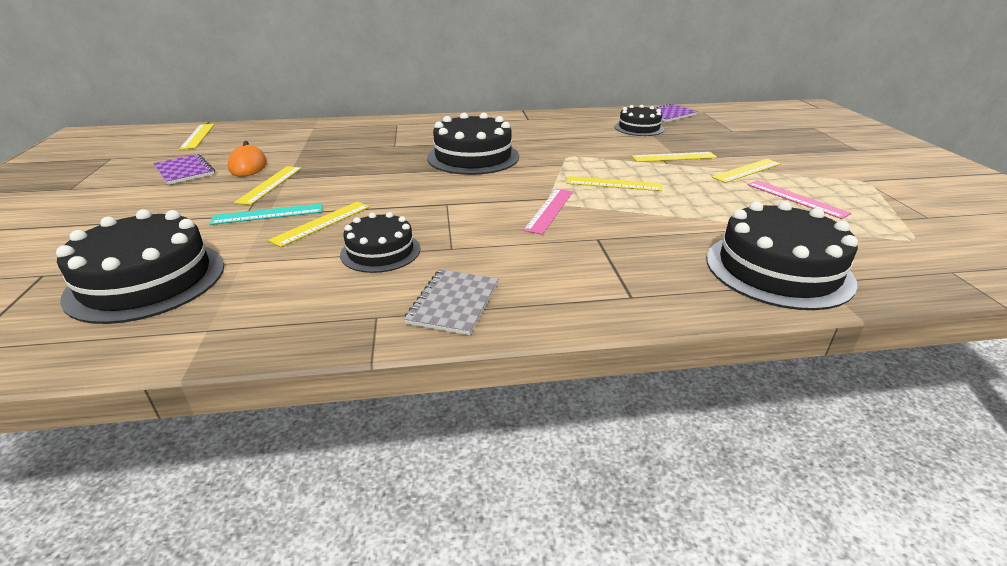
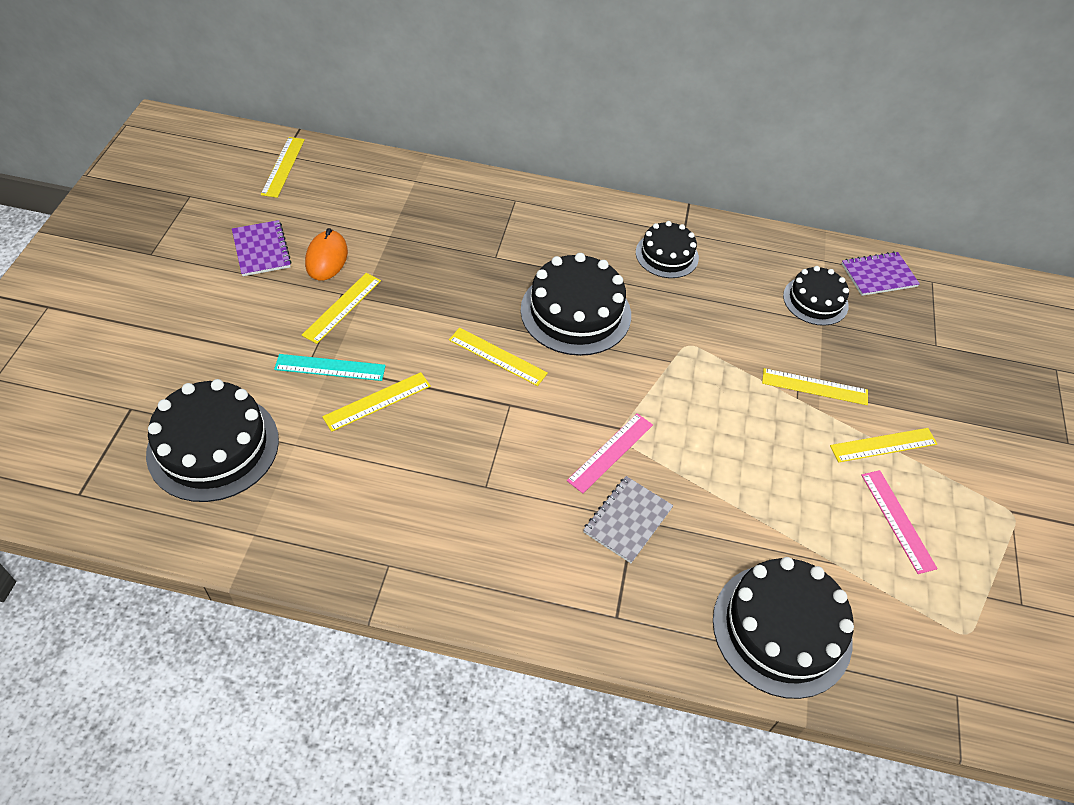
camera: 15 degrees right, 20 degrees up
black cake [340,212,420,273] -> black cake moved to [636,221,699,278]
grey notebook [404,269,498,335] -> grey notebook moved to [583,476,673,563]
yellow ruler [567,176,662,191] -> yellow ruler moved to [449,328,548,386]

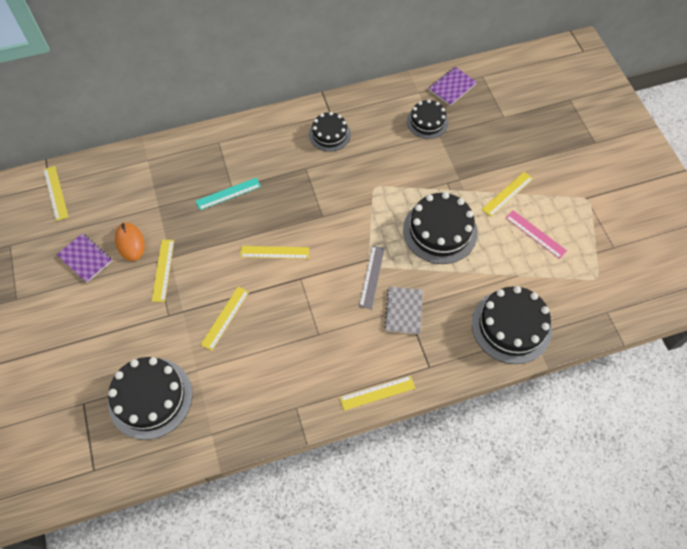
camera: 25 degrees left, 10 degrees up
turquoise ruler [274,354,386,381] -> turquoise ruler moved to [196,178,261,210]
black cake [521,253,631,356] -> black cake moved to [403,192,478,264]
pink ruler [567,413,653,493] -> grey ruler [359,246,385,309]
yellow ruler [762,368,868,405] -> yellow ruler moved to [340,376,415,411]

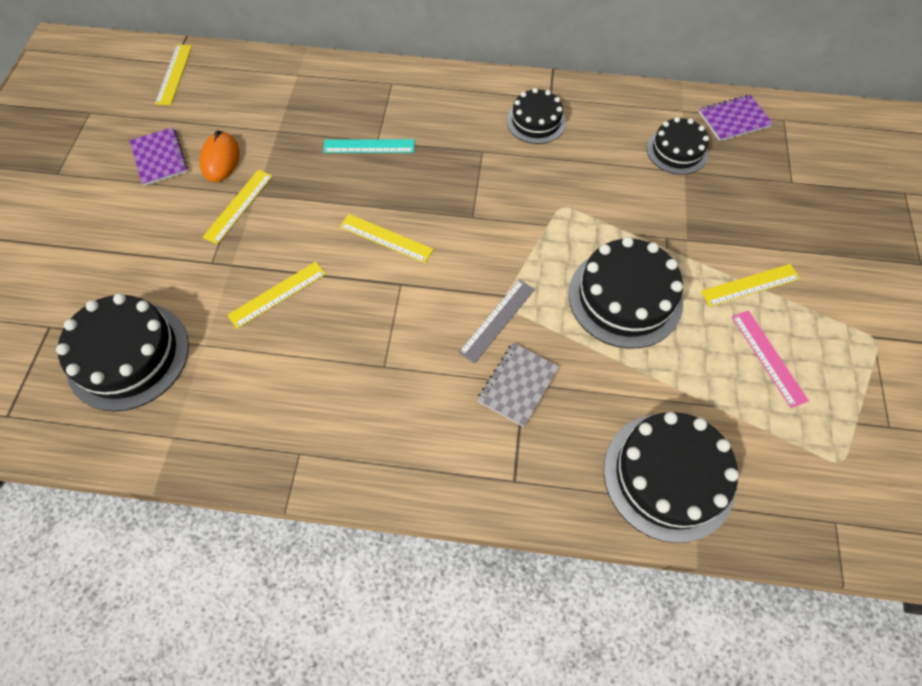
camera: 25 degrees right, 0 degrees up
yellow ruler [340,376,415,411] -> none

